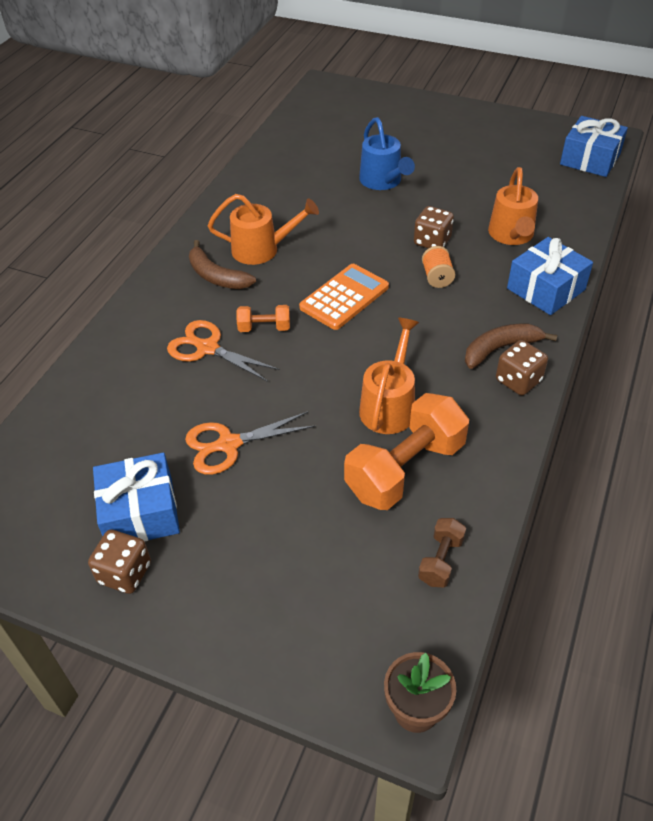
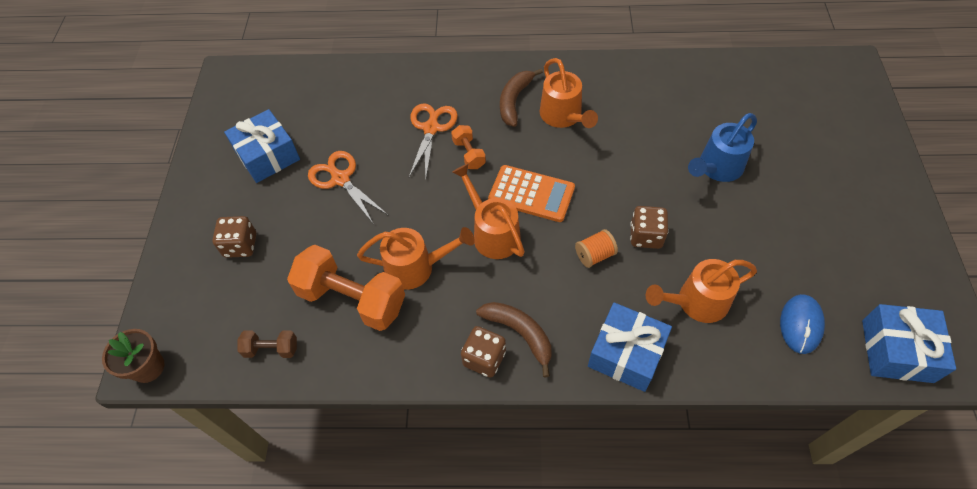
camera: 70 degrees right, 10 degrees up
brown dice [88,530,151,594] -> brown dice moved to [212,216,256,258]
none -> orange watering can [452,163,525,259]
none -> blue mouse [780,294,825,354]

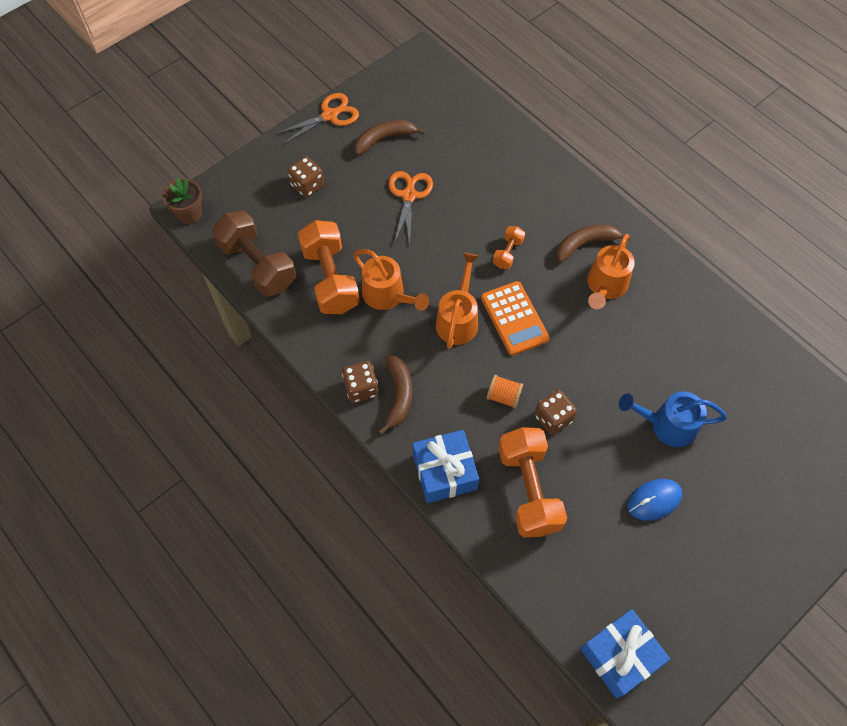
camera: 45 degrees right, 5 degrees up
blue gift [224,109,300,183] -> brown banana [354,120,425,155]
brown dumbbell [237,330,297,358] -> brown dumbbell [212,211,296,297], size x2.08
orange scissors [409,103,458,178] -> orange scissors moved to [275,93,359,145]
orange watering can [646,259,757,323] -> orange dumbbell [498,427,567,537]
blue mouse [780,294,825,354] -> blue mouse moved to [627,479,682,521]

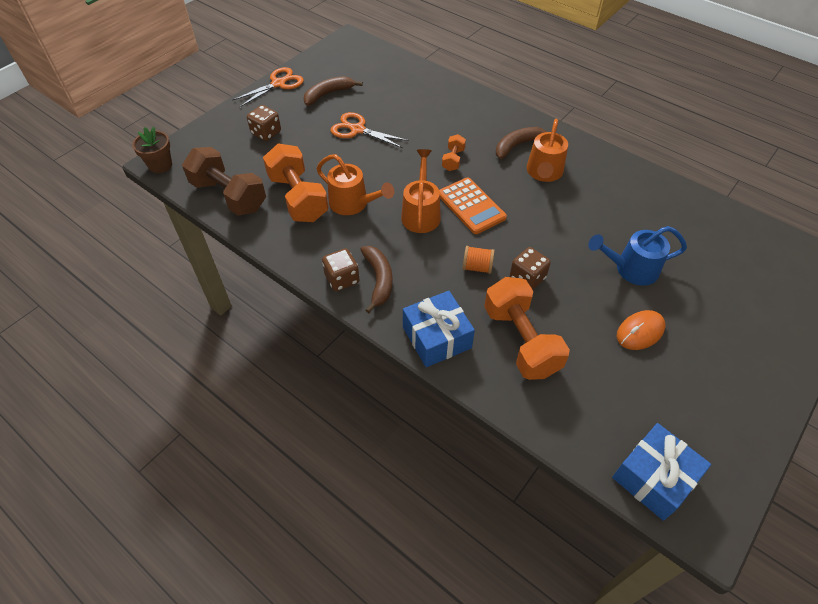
camera: 10 degrees left, 10 degrees down
orange scissors [388,171,433,245] -> orange scissors turned 60 degrees counterclockwise [330,112,409,148]
blue mouse [627,479,682,521] -> orange mouse [617,310,666,350]

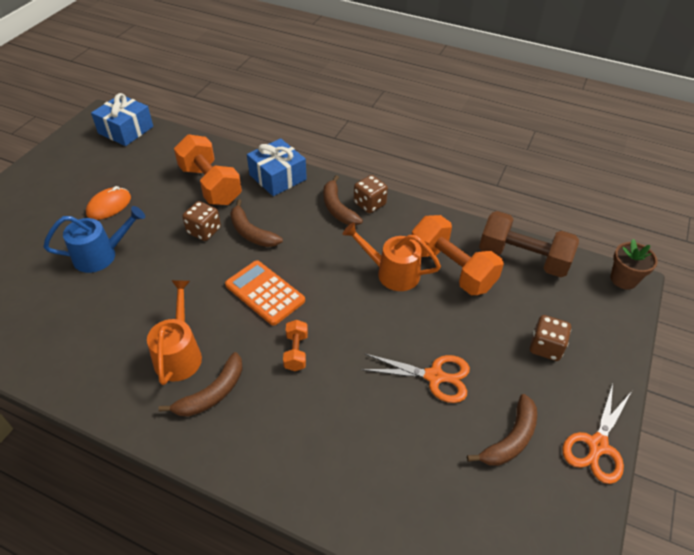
camera: 165 degrees right, 5 degrees down
orange watering can [401,149,441,233] -> none
orange spool [463,246,495,274] -> brown banana [230,199,283,247]

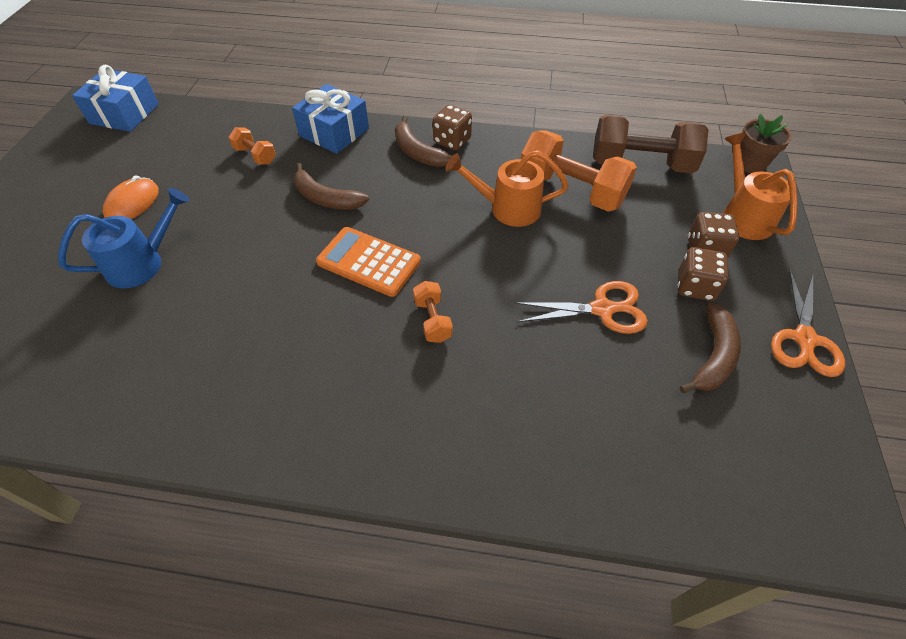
camera: 15 degrees left, 5 degrees up
orange watering can [147,280,202,385] -> orange watering can moved to [723,133,797,240]
brown banana [158,352,243,416] -> none
orange dumbbell [174,134,242,205] -> orange dumbbell [228,127,276,165], size x0.48
brown dice [182,201,221,241] -> brown dice moved to [677,247,728,301]

